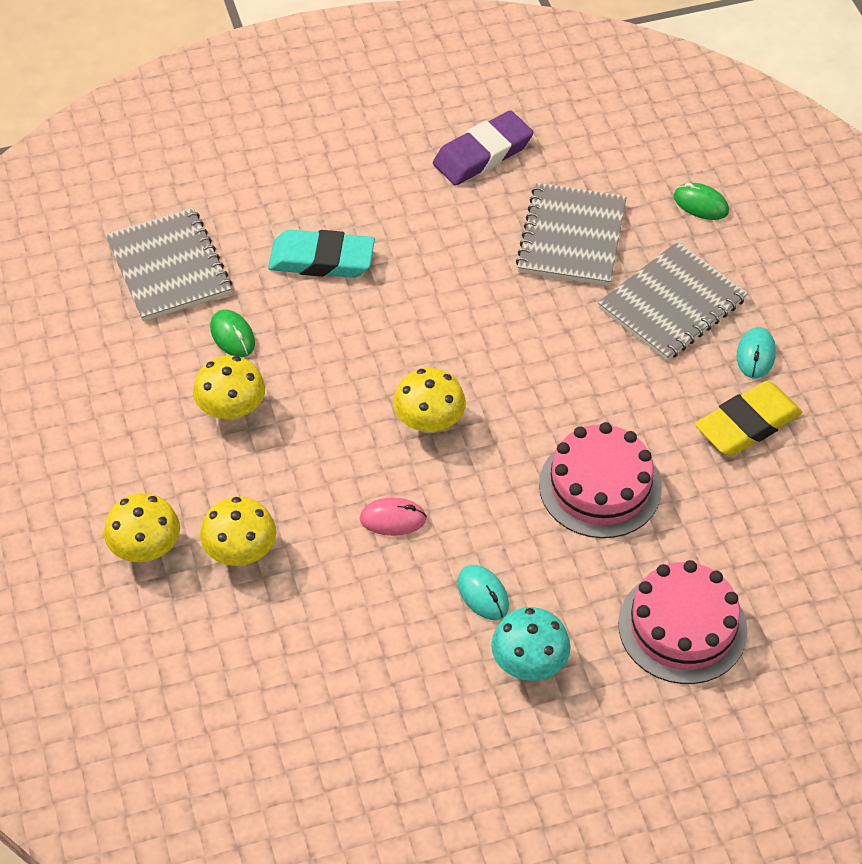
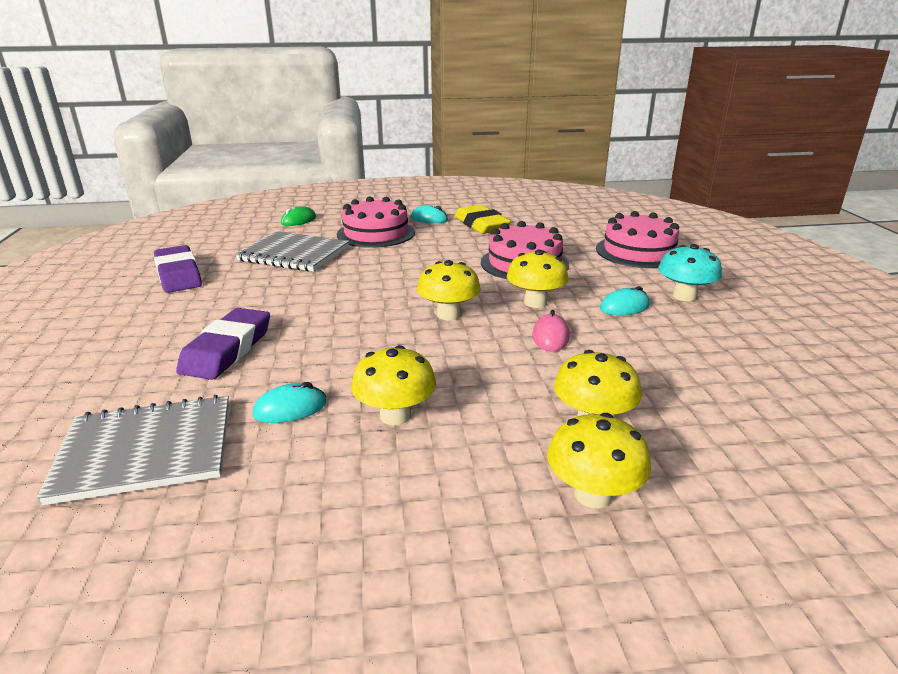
camera: 80 degrees left, 25 degrees down
green mouse [210,309,255,357] -> turquoise mouse [253,382,326,423]
turquoise eraser [268,229,375,278] -> purple eraser [176,308,270,380]
grey notebook [598,241,748,361] -> pink cake [337,196,415,248]
none -> yellow mushroom [507,250,569,308]

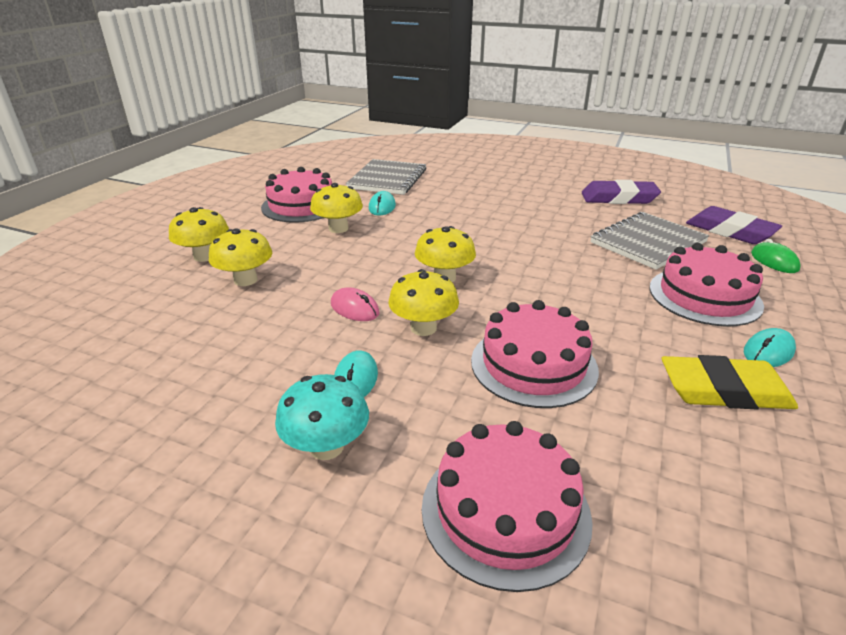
camera: 120 degrees right, 5 degrees up
purple eraser [176,308,270,380] -> purple eraser moved to [686,206,782,244]
none -> pink cake [261,167,332,223]

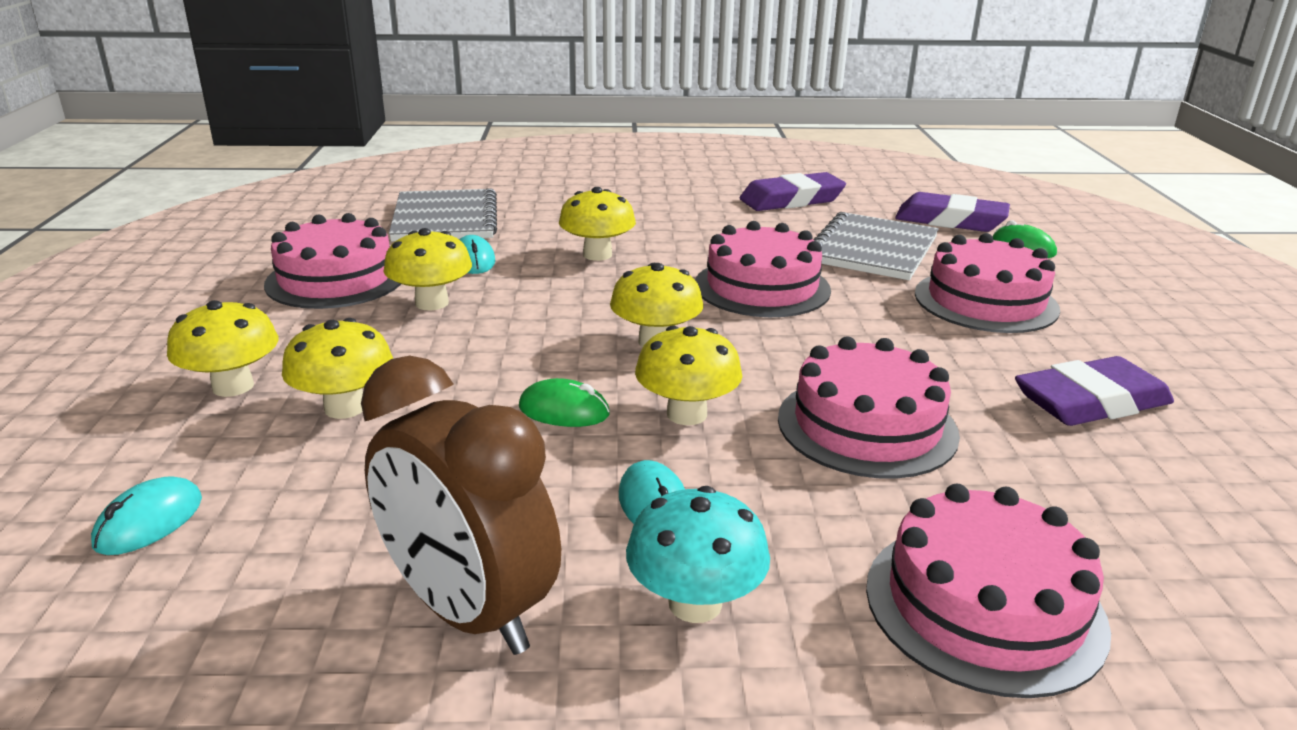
camera: 25 degrees left, 5 degrees down
pink mouse [331,287,380,321] -> green mouse [519,378,610,427]
yellow eraser [662,355,798,410] -> purple eraser [1015,356,1174,426]
turquoise mouse [744,328,796,367] -> turquoise mouse moved to [91,476,202,555]
none -> brown clock [361,356,561,655]
none -> yellow mushroom [559,187,636,261]
none -> pink cake [695,221,831,317]

